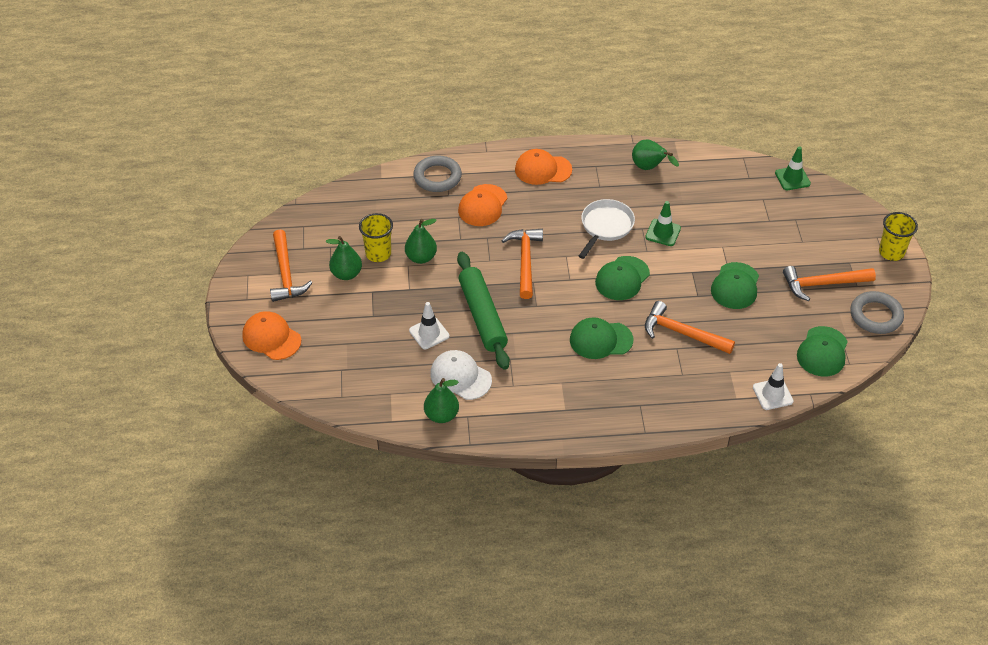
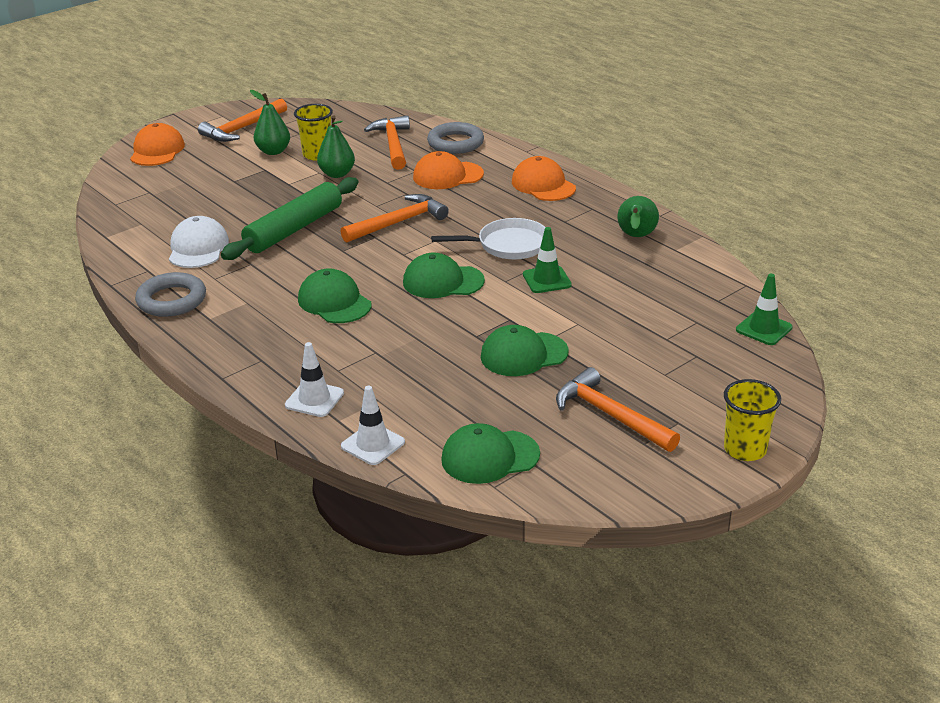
camera: 55 degrees right, 15 degrees down
white traffic cone [409,302,450,349] -> white traffic cone moved to [285,342,344,417]
green pear [424,378,459,423] -> none
orange hammer [645,301,735,354] -> orange hammer moved to [364,115,410,170]
grey ring [850,291,904,334] -> grey ring moved to [135,272,206,317]

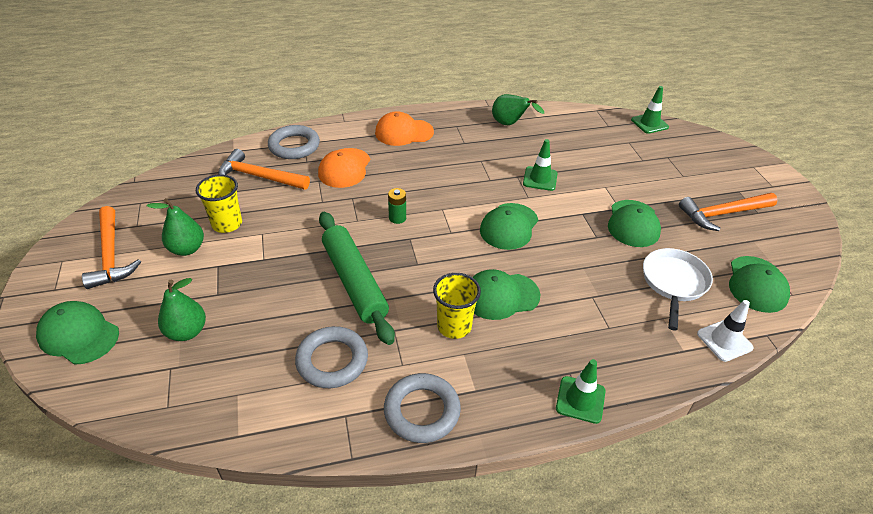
camera: 65 degrees left, 10 degrees up
orange cap [130,123,185,166] -> green cap [36,301,119,365]
white cap [169,216,229,268] -> grey ring [295,326,368,388]
white traffic cone [285,342,344,417] -> none
green pear [317,115,355,178] -> green pear moved to [158,278,206,341]
orange hammer [340,194,449,243] -> green battery [388,188,406,224]
white pan [431,218,546,260] -> white pan moved to [643,248,713,331]
yellow cup [724,379,781,461] -> yellow cup moved to [433,273,481,339]
none -> green traffic cone [556,359,606,424]

